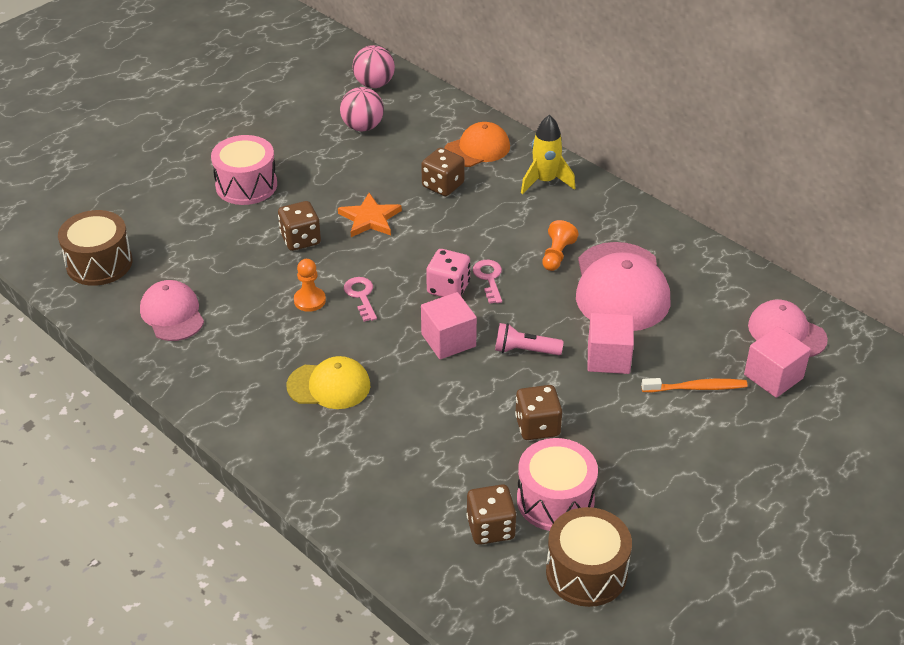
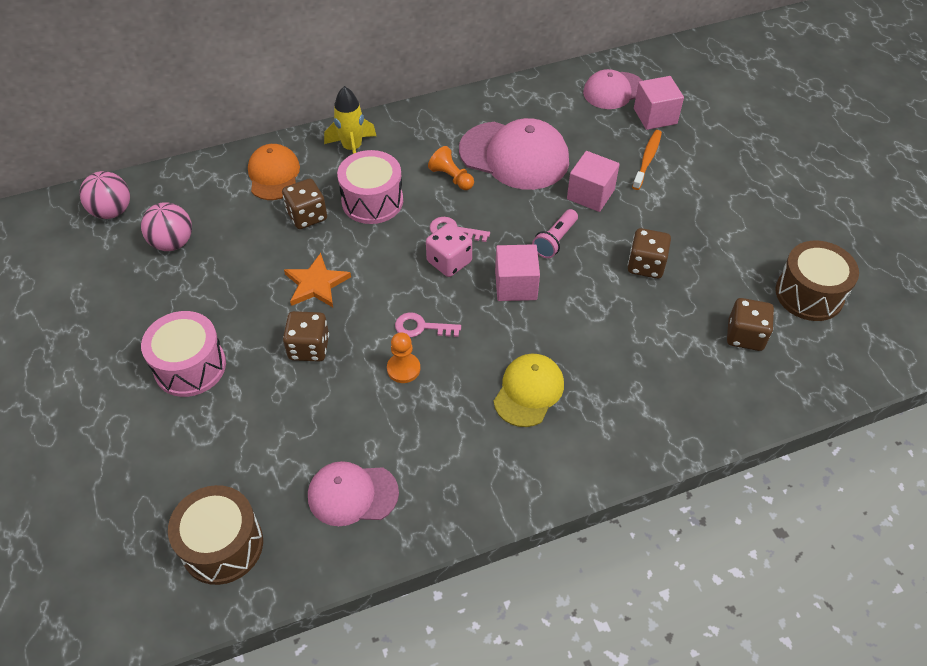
camera: 65 degrees left, 10 degrees up
pink drum [517,438,598,531] -> pink drum moved to [337,150,403,224]

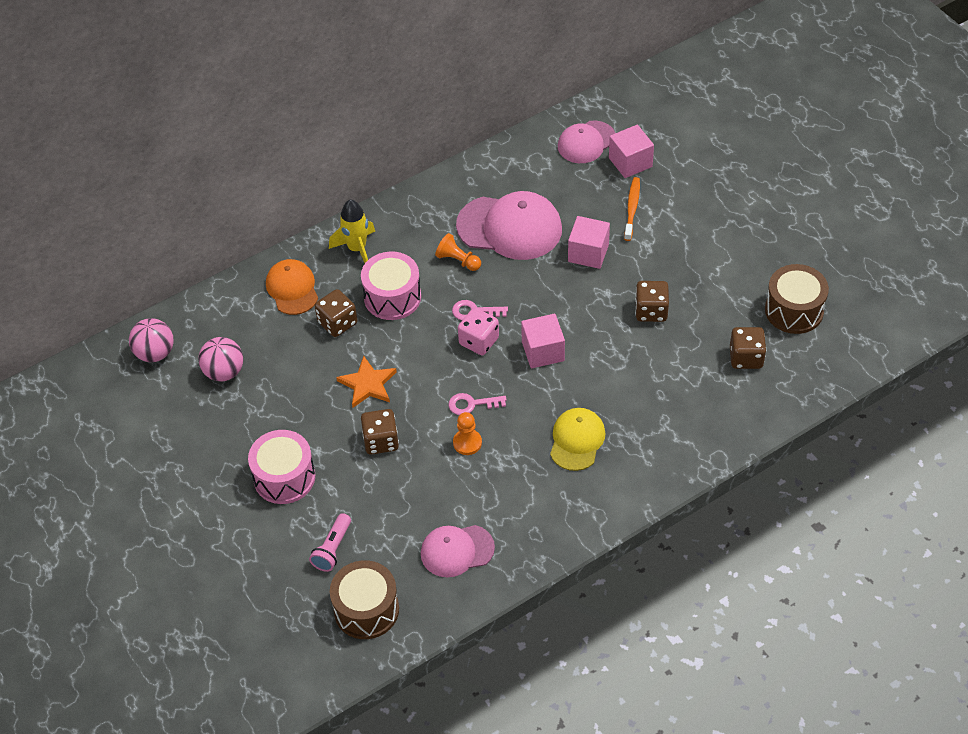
camera: 10 degrees left, 0 degrees up
pink flashlight [532,209,578,258] -> pink flashlight moved to [309,513,351,572]

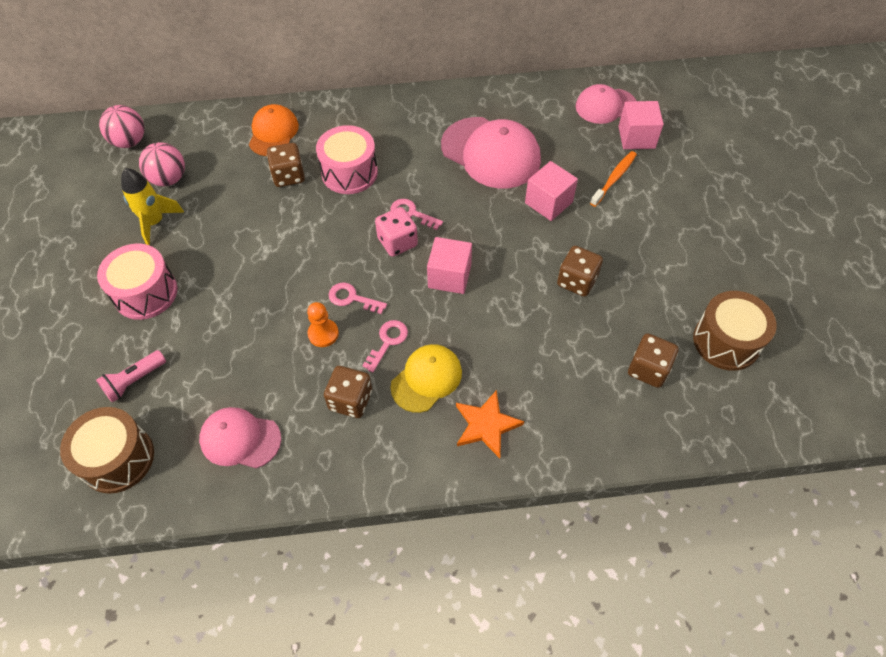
camera: 25 degrees right, 5 degrees up
yellow rocket [329,199,375,263] -> yellow rocket moved to [121,168,184,245]
orange star [336,356,397,408] -> orange star moved to [456,390,524,458]
brown dice [361,409,399,455] -> brown dice moved to [324,366,372,418]
orange pawn [435,233,481,271] -> none
none -> pink key [362,320,408,373]

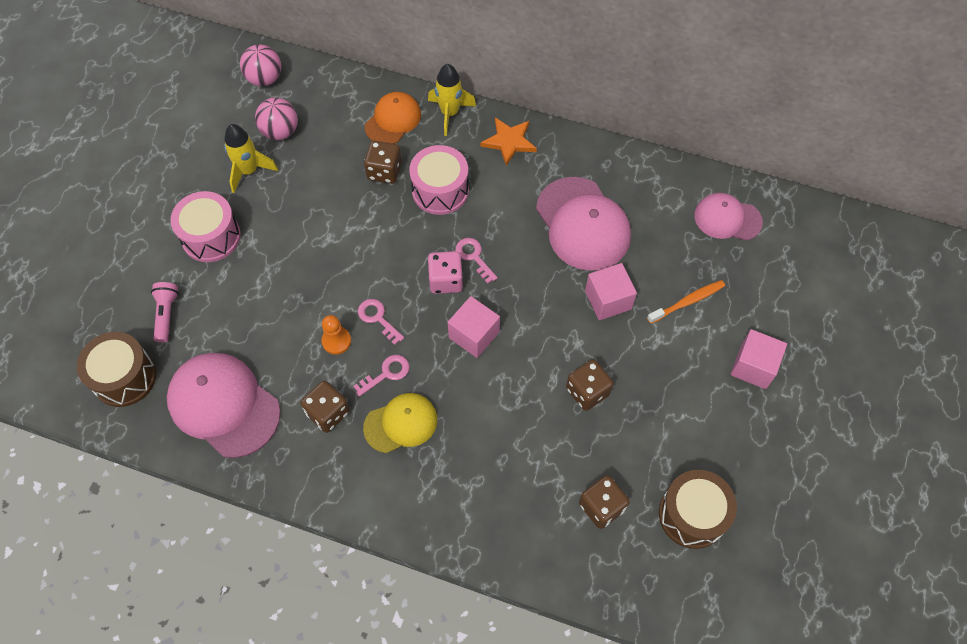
camera: 25 degrees right, 5 degrees up
pink flashlight [96,350,166,403] -> pink flashlight turned 105 degrees clockwise [151,282,179,343]
pink cap [199,407,281,468] -> pink cap [167,353,281,458], size x1.63
orange star [456,390,524,458] -> orange star moved to [480,117,537,166]
pink cube [618,101,664,149] -> pink cube moved to [730,329,787,389]
none -> yellow rocket [428,64,476,136]

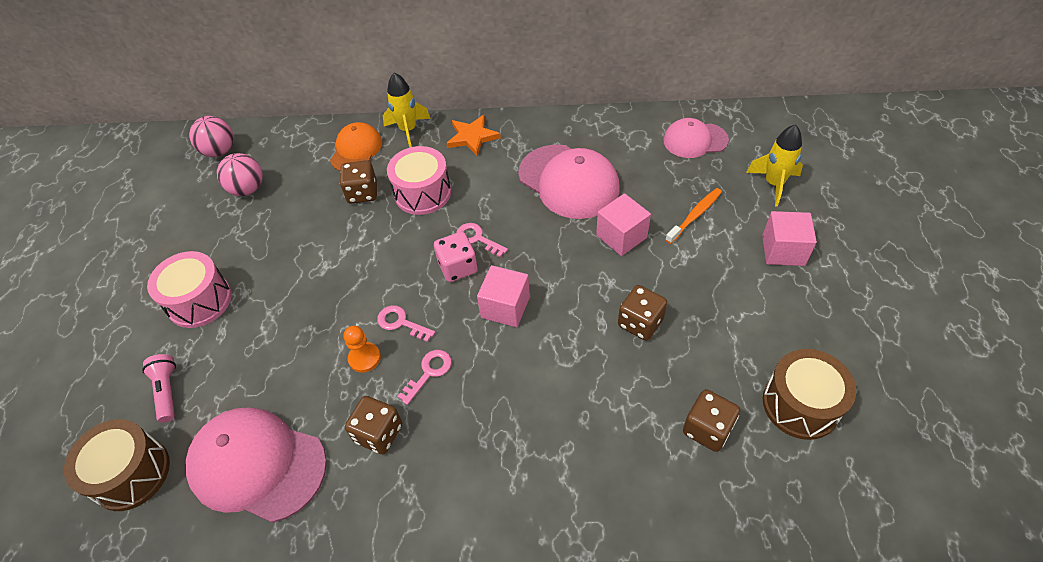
camera: 15 degrees left, 10 degrees down
yellow rocket [224,124,278,193] -> yellow rocket moved to [746,124,803,207]
yellow cap [363,393,437,453] -> none

